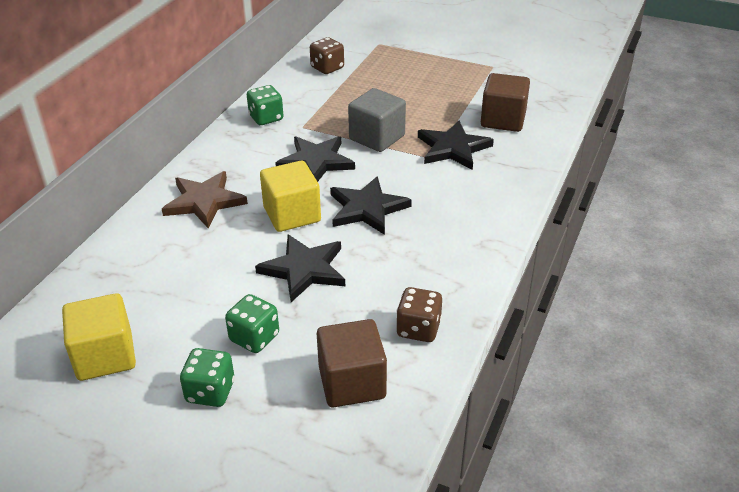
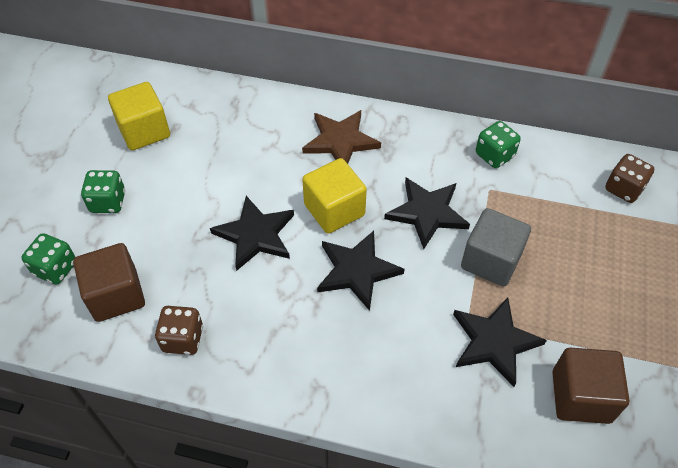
camera: 80 degrees right, 15 degrees up
green dice [225,294,279,353] -> green dice moved to [22,233,75,285]

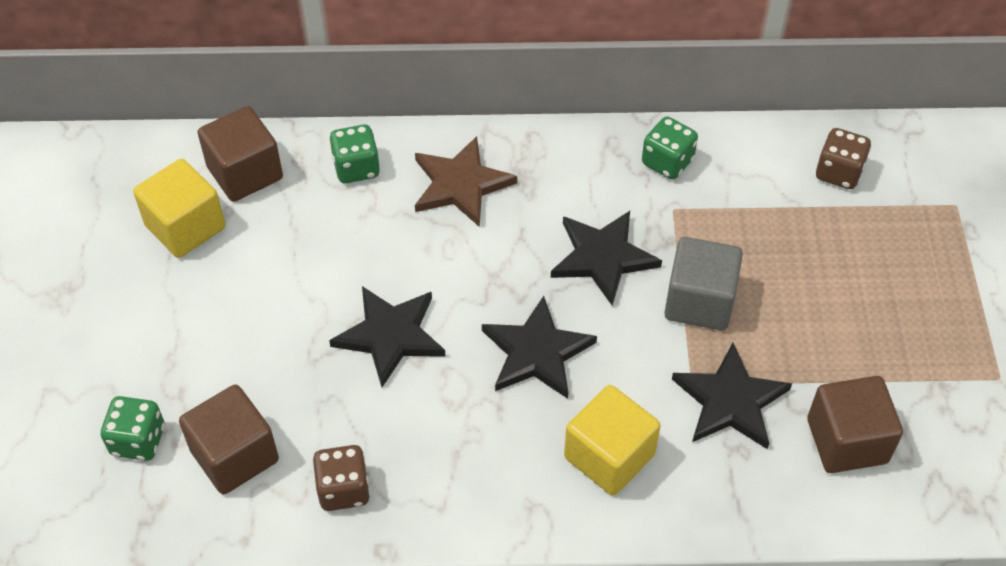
camera: 15 degrees left, 0 degrees up
green dice [81,170,125,213] -> green dice moved to [330,125,380,183]
yellow cube [302,158,367,234] -> yellow cube moved to [564,385,660,496]
none -> brown cube [198,106,283,202]

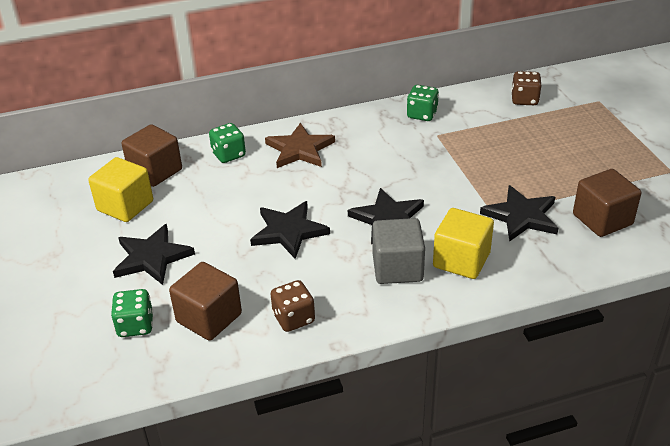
camera: 15 degrees left, 15 degrees down
black star [551,211,662,306] -> black star moved to [113,224,195,285]
grey cube [664,237,743,330] -> grey cube moved to [372,218,425,284]

